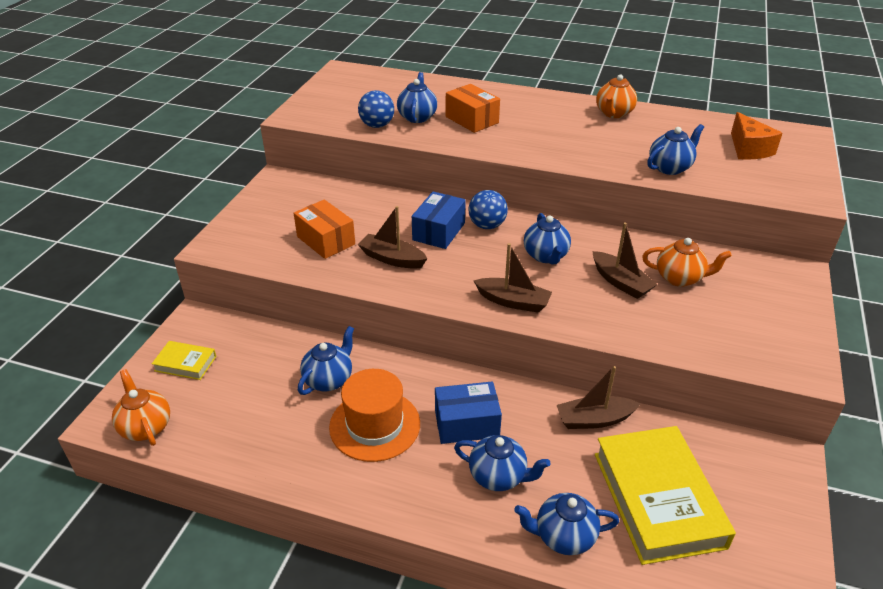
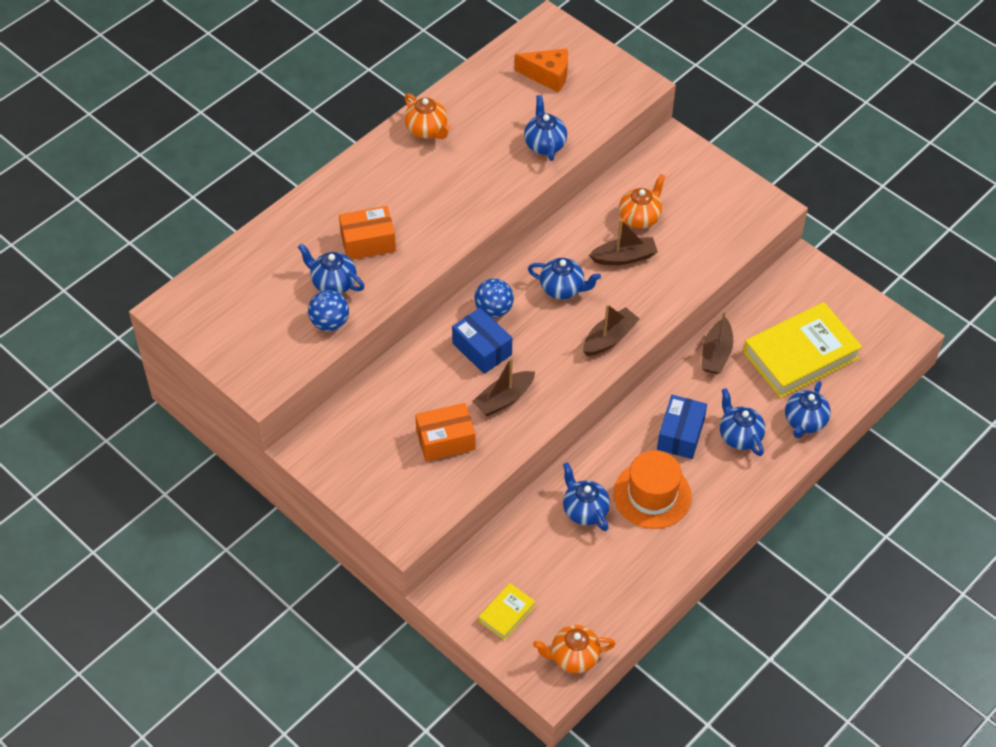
camera: 65 degrees left, 15 degrees up
blue teapot [454,435,550,491] -> blue teapot turned 75 degrees counterclockwise [720,388,765,456]
yellow book [595,426,736,565] -> yellow book turned 45 degrees counterclockwise [743,302,862,398]

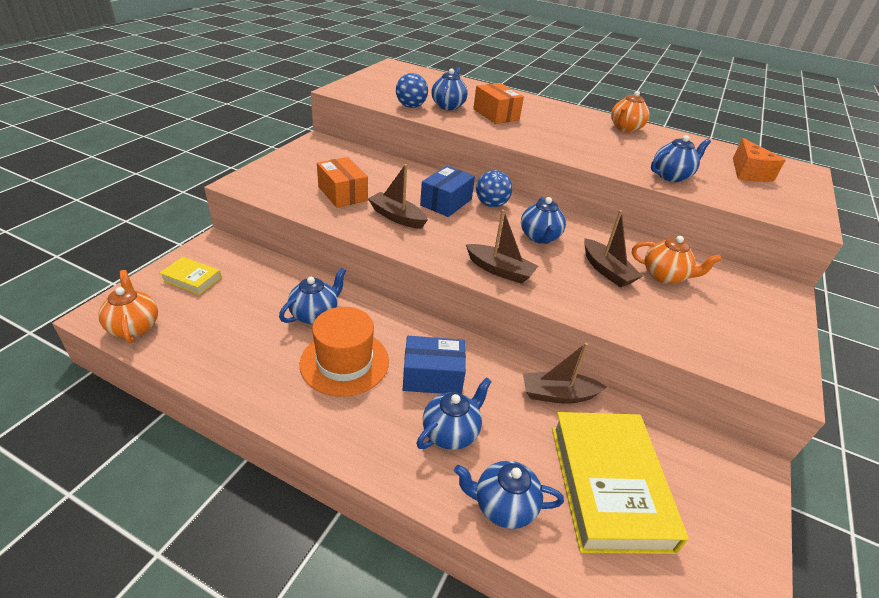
camera: 70 degrees right, 15 degrees down
yellow book [743,302,862,398] -> yellow book turned 45 degrees clockwise [552,412,689,554]

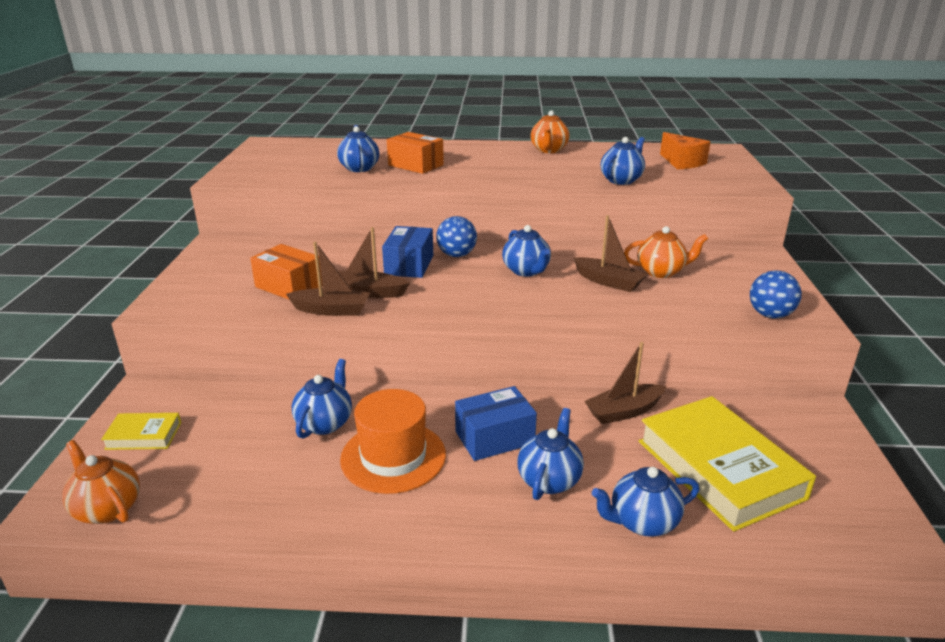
camera: 20 degrees left, 10 degrees down
blue ball [396,73,428,108] -> blue ball moved to [750,270,802,318]
brown boat [466,209,538,284] -> brown boat moved to [286,242,370,316]

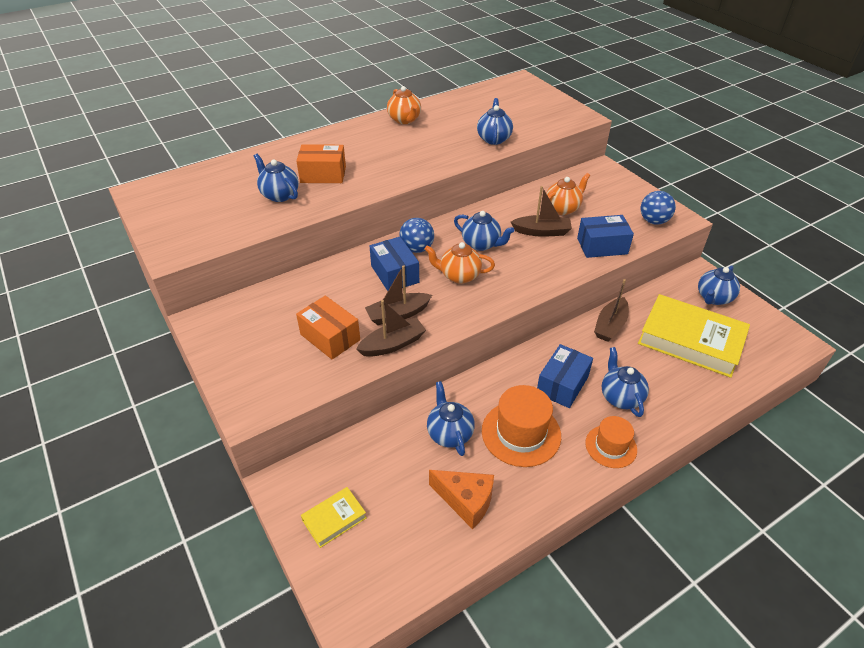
camera: 35 degrees left, 15 degrees up
orange teapot [62,440,140,524] -> orange teapot moved to [425,242,495,284]
orange box [250,244,322,300] -> orange box turned 45 degrees clockwise [296,296,360,360]
blue teapot [592,467,699,537] -> blue teapot moved to [698,266,740,305]
orange cheese [660,132,710,169] -> orange cheese moved to [429,470,494,529]
none -> blue box [577,215,634,258]
none -> orange hat [585,416,637,468]

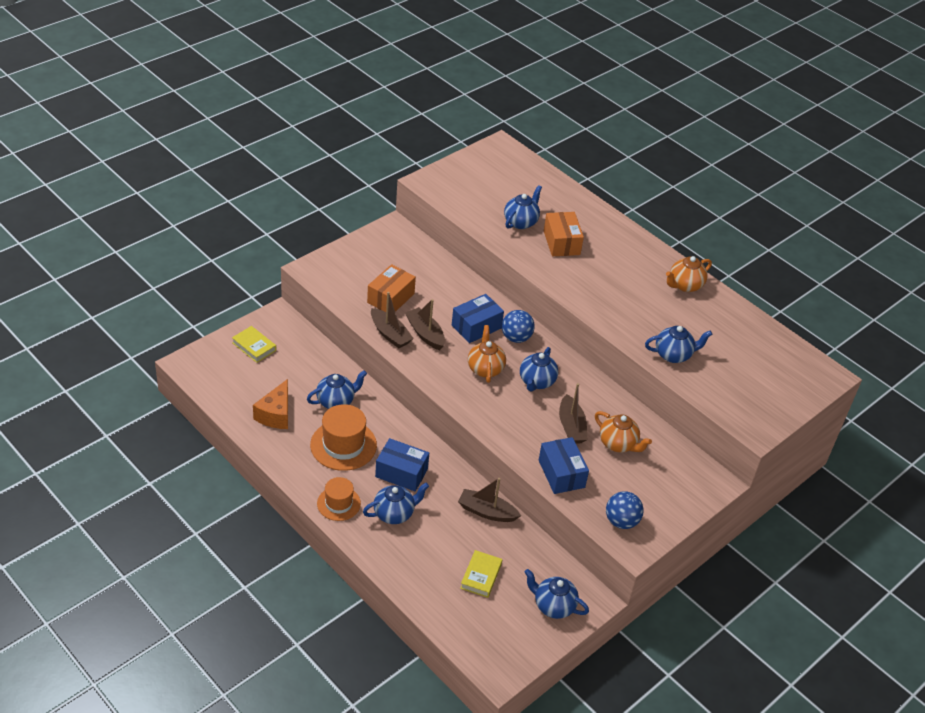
camera: 75 degrees right, 0 degrees up
yellow book [638,294,750,378] -> yellow book [460,550,502,598], size x0.47

